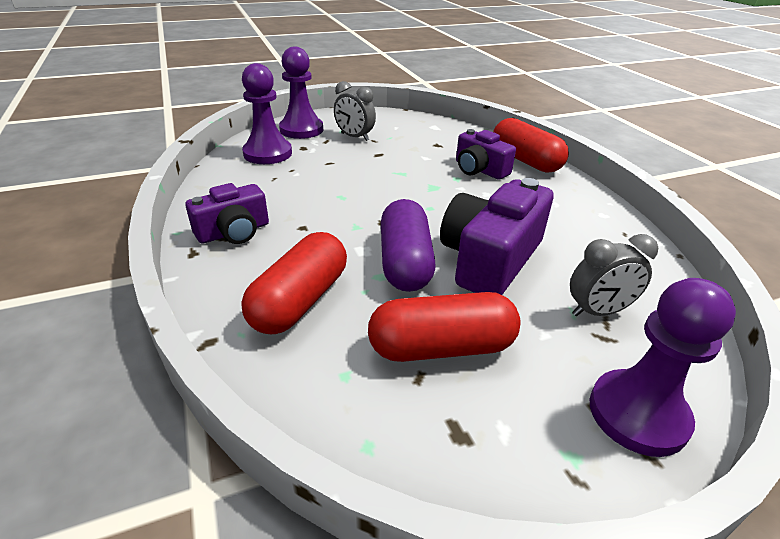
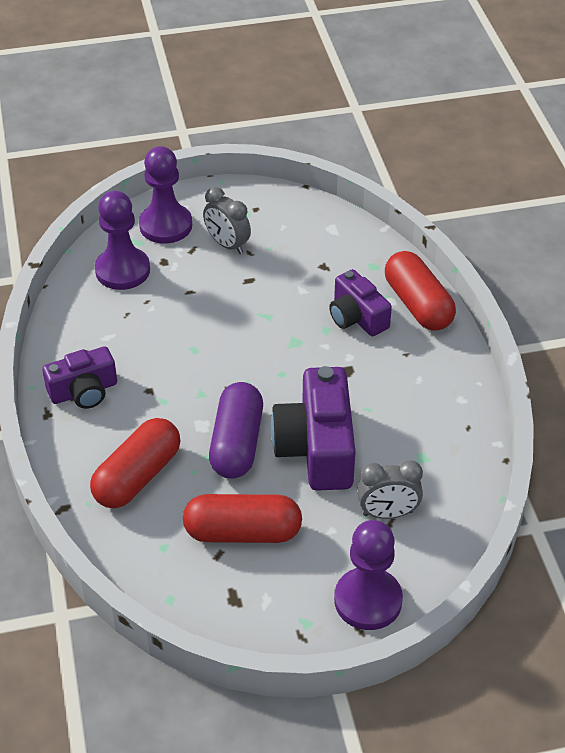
camera: 10 degrees right, 10 degrees up
purple camera [440,178,553,295] -> purple camera turned 45 degrees counterclockwise [271,366,356,491]

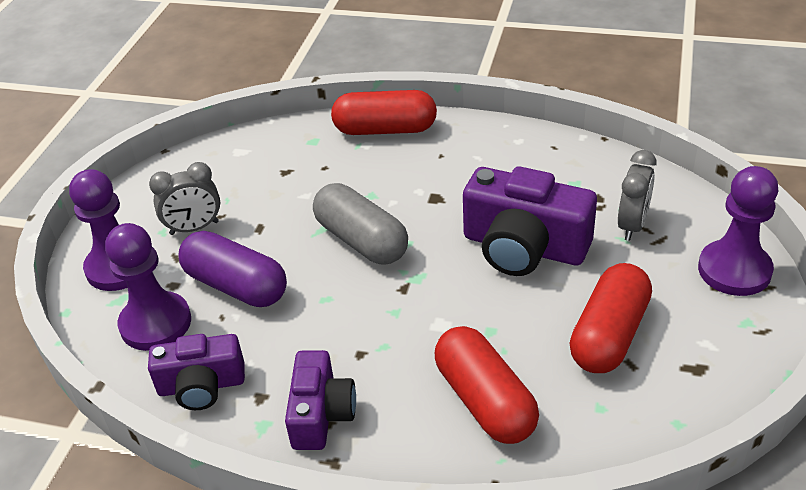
camera: 60 degrees left, 5 degrees down
purple capsule [209,382,263,479] -> purple capsule moved to [179,231,287,307]
purple camera [329,269,392,336] -> purple camera moved to [148,334,245,410]
none -> grey capsule [313,183,408,265]

